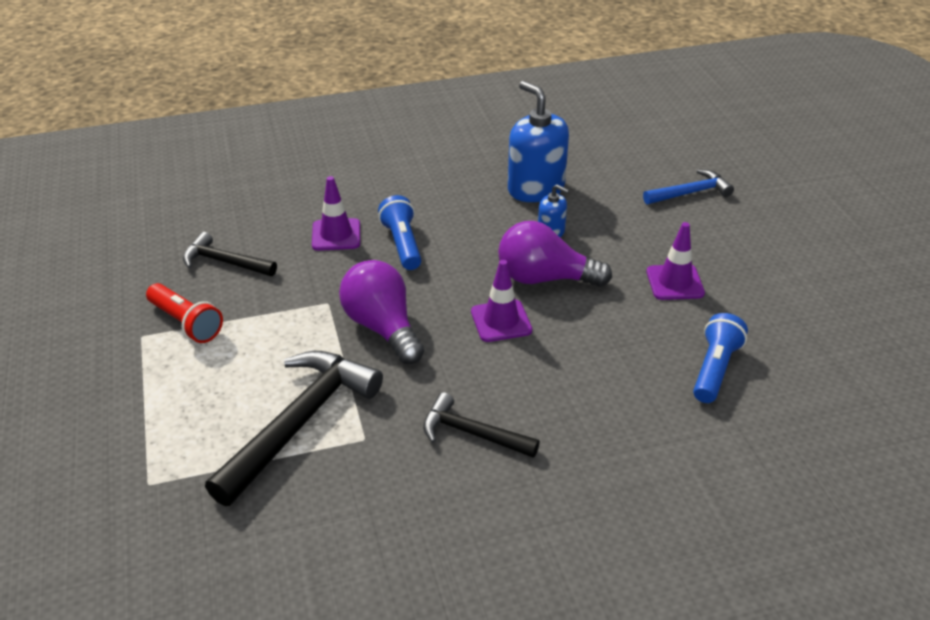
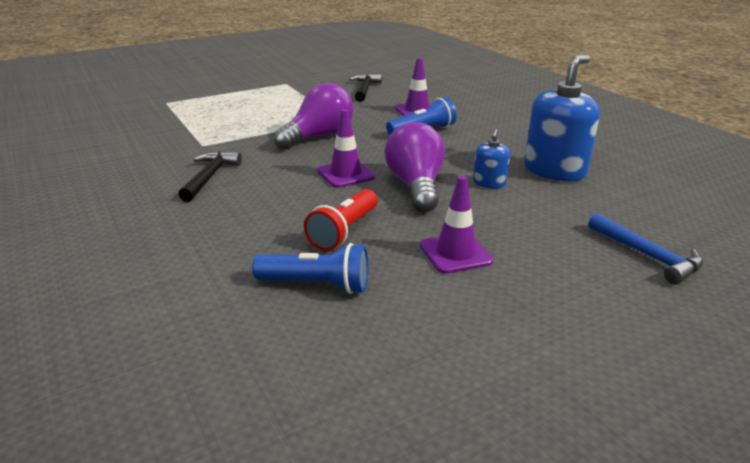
camera: 75 degrees right, 10 degrees down
red flashlight [146,283,223,343] -> red flashlight moved to [304,189,378,251]
black hammer [205,351,383,506] -> none

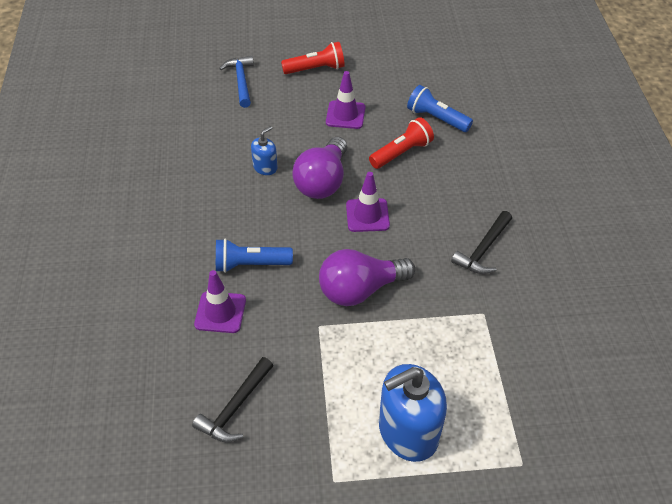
camera: 155 degrees left, 20 degrees up
blue soap dispenser [524,55,600,181] -> blue soap dispenser moved to [379,364,447,462]
none -> red flashlight [281,42,345,74]

